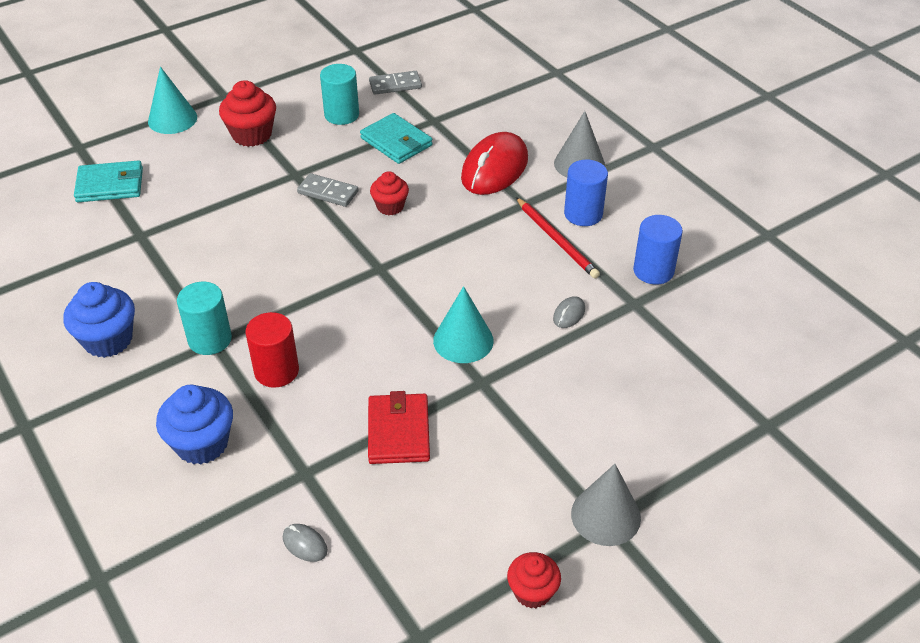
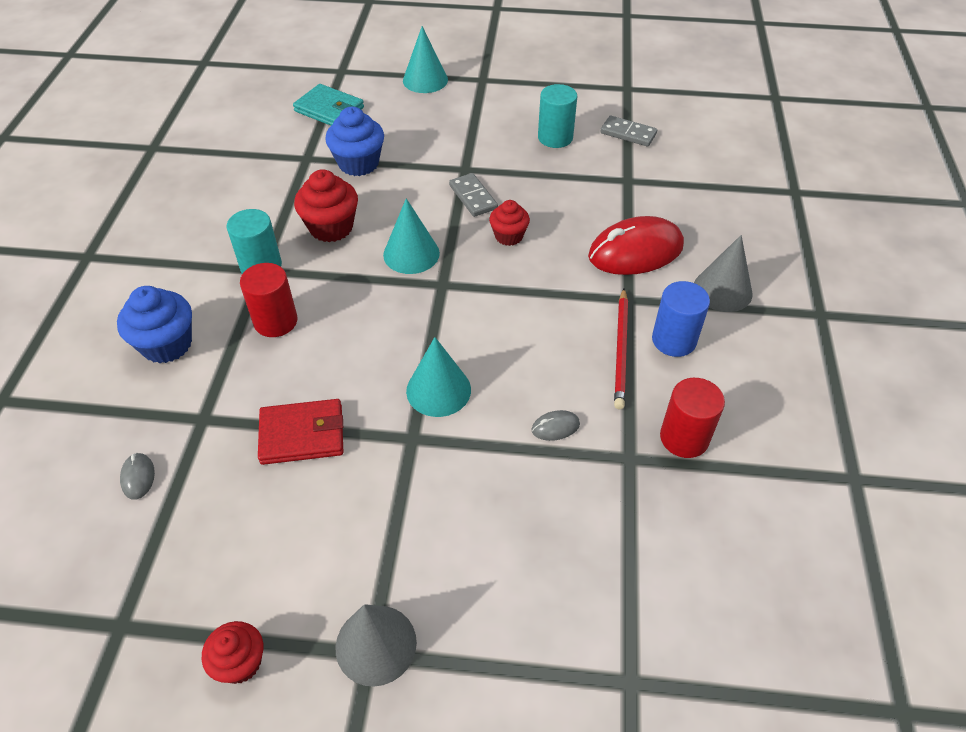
camera: 40 degrees right, 5 degrees up
blue cupcake [63,282,135,358] -> blue cupcake moved to [325,107,384,176]
red cupcake [219,80,276,147] -> red cupcake moved to [294,169,358,242]
turquoise wallet [360,113,432,164] -> none
red wallet [368,391,430,464] -> red wallet turned 45 degrees clockwise [258,399,343,465]
blue cylinder [633,215,683,285] -> red cylinder [660,378,725,458]
none -> turquoise cone [383,198,440,274]

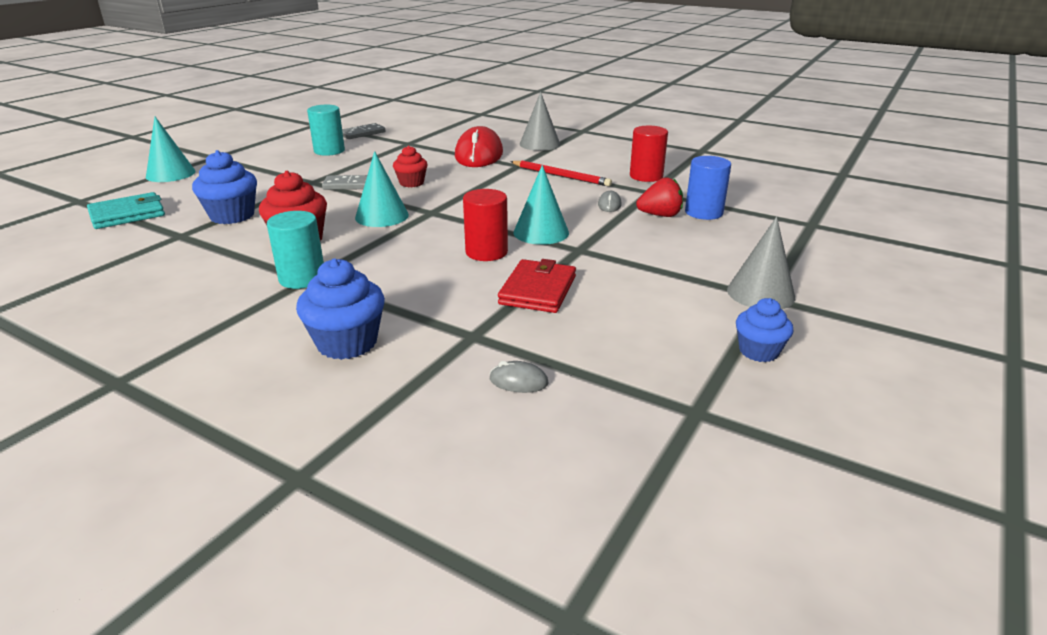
camera: 65 degrees left, 20 degrees down
red cupcake [202,621,263,684] -> blue cupcake [736,298,794,362]
red cylinder [240,263,298,337] -> red cylinder moved to [463,189,508,261]
blue cylinder [652,281,710,357] -> blue cylinder moved to [685,156,731,220]
none -> red strawberry [636,177,683,217]

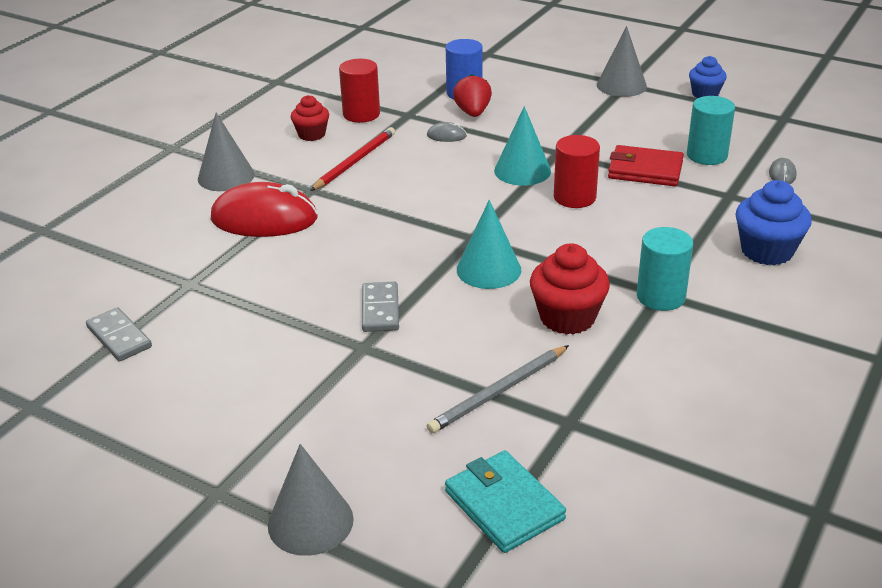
camera: 90 degrees left, 5 degrees up
turquoise cone [146,117,196,182] -> grey cone [268,444,354,556]
blue cupcake [192,150,257,224] -> grey pencil [427,345,569,433]
turquoise cylinder [307,105,345,156] -> turquoise cylinder moved to [687,96,735,165]
red cupcake [393,146,428,187] -> red cupcake moved to [291,95,329,141]

